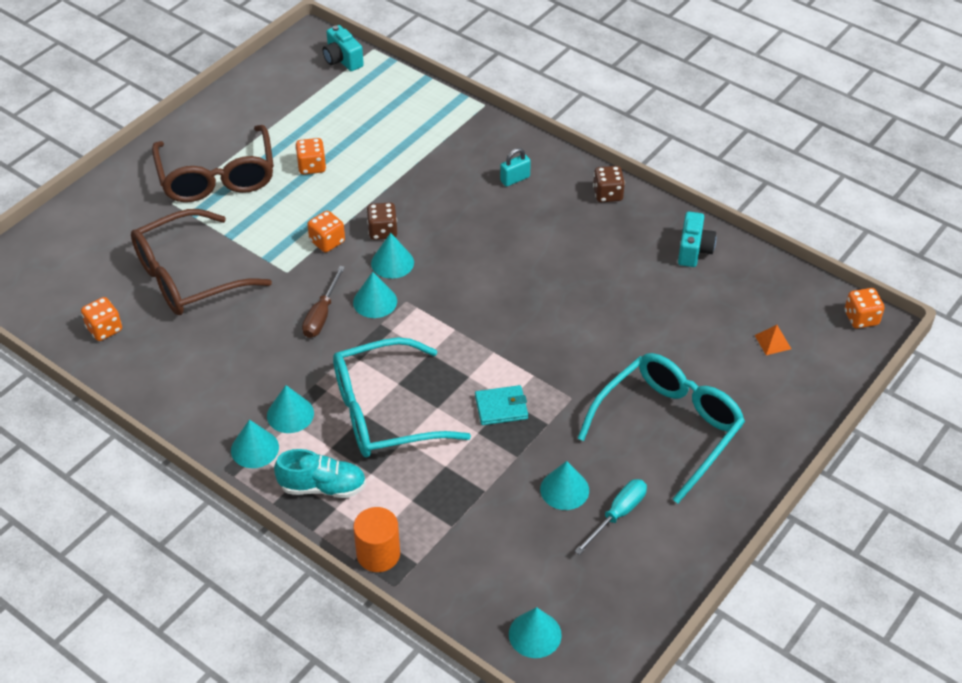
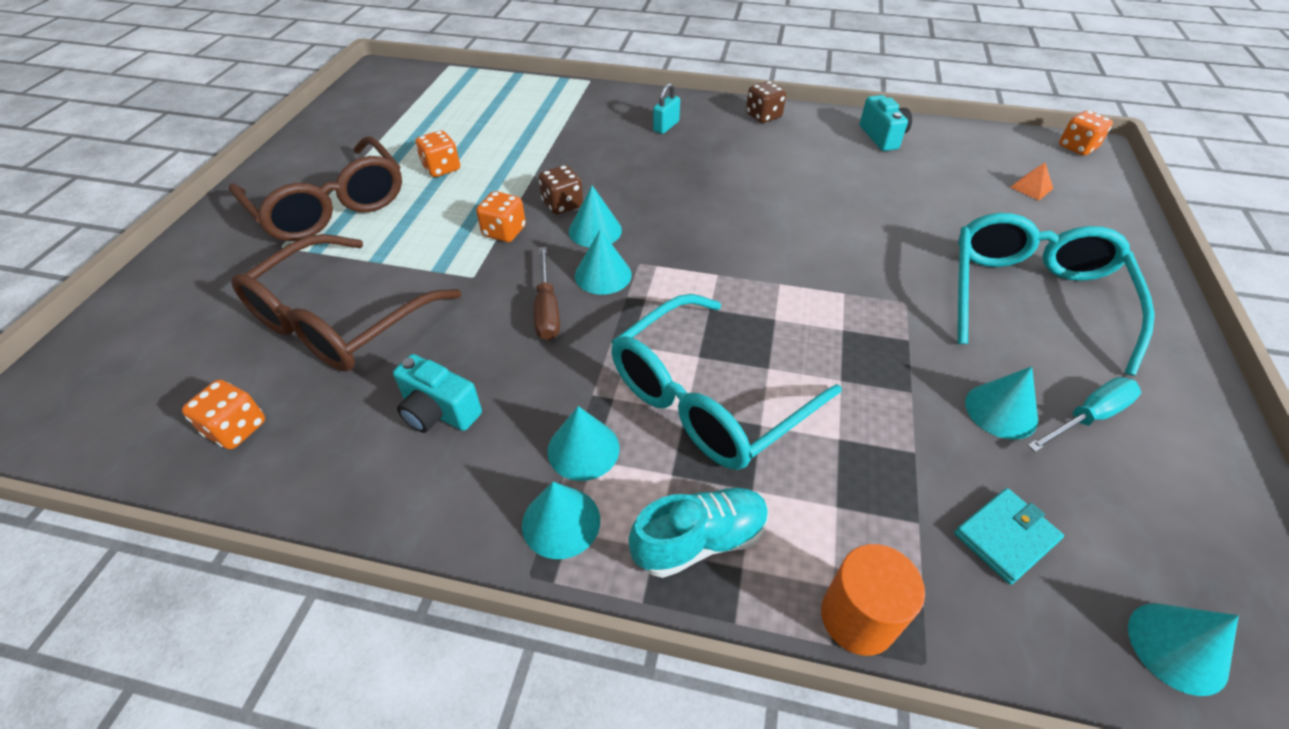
camera: 25 degrees left, 0 degrees up
turquoise camera [322,25,364,71] -> turquoise camera moved to [393,354,482,433]
turquoise wallet [475,385,528,425] -> turquoise wallet moved to [954,488,1064,585]
turquoise screwdriver [575,479,647,555] -> turquoise screwdriver turned 45 degrees clockwise [1027,377,1141,452]

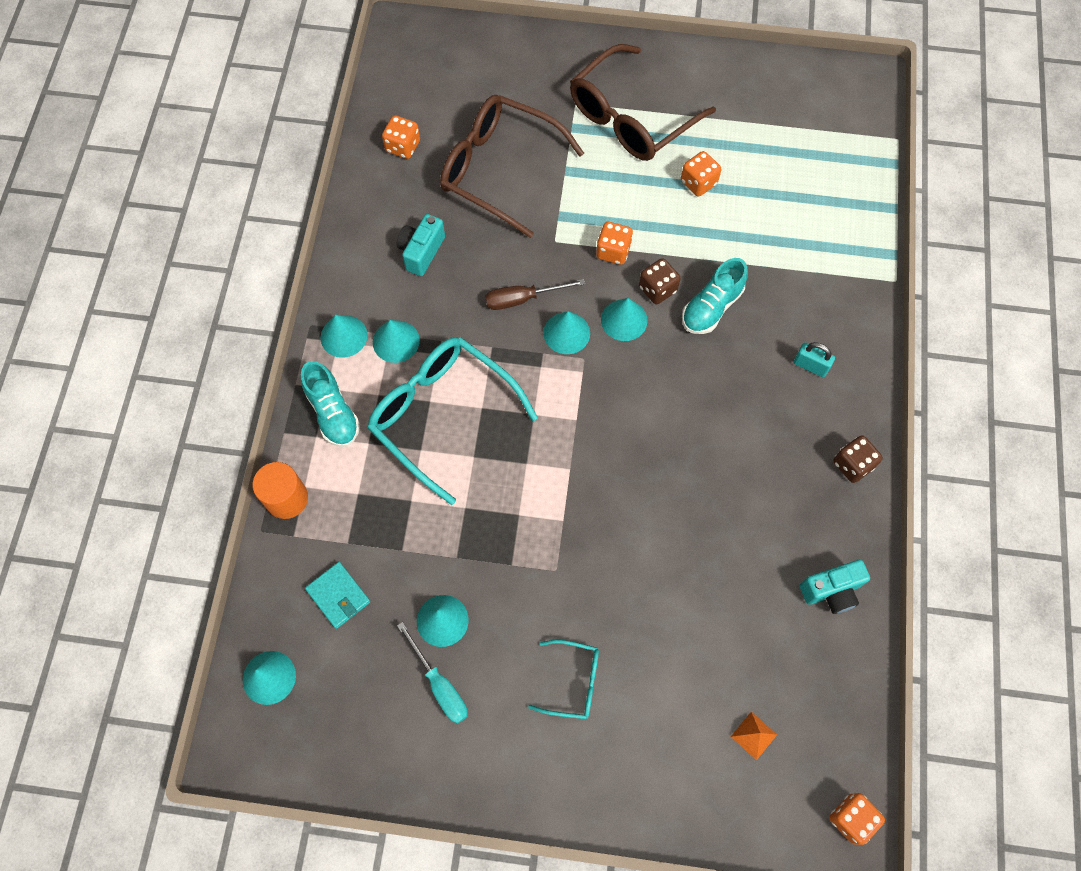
camera: 85 degrees right, 20 degrees up
turquoise glasses [958,213,1155,376] -> turquoise glasses [528,640,599,719], size x0.49
none -> turquoise shoe [682,258,748,334]

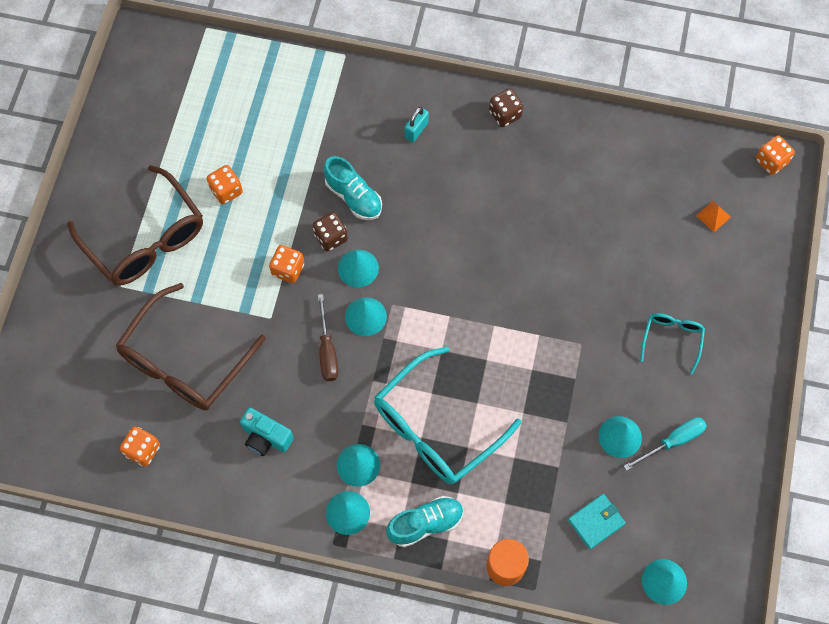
camera: 85 degrees left, 0 degrees up
turquoise camera [800,560,870,614] -> none

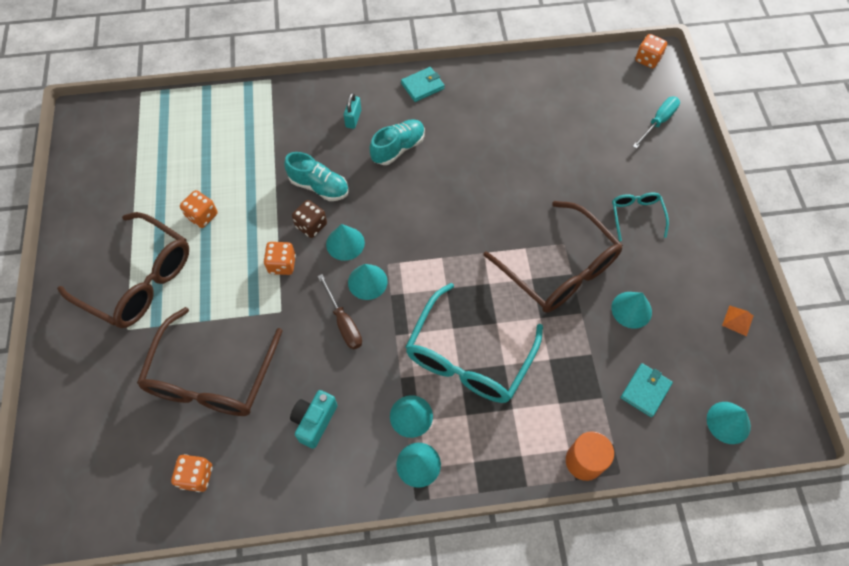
camera: 20 degrees left, 5 degrees down
turquoise camera [240,407,294,456] -> turquoise camera turned 105 degrees clockwise [290,390,337,449]
turquoise shoe [386,496,463,547] -> turquoise shoe moved to [370,119,425,165]
brown dice [489,88,523,127] -> turquoise wallet [401,67,445,102]
turquoise screwdriver [624,417,707,471] -> turquoise screwdriver moved to [633,97,680,149]
orange pyramid [696,201,731,232] -> orange pyramid moved to [722,305,753,336]
none -> brown glasses [483,201,623,313]

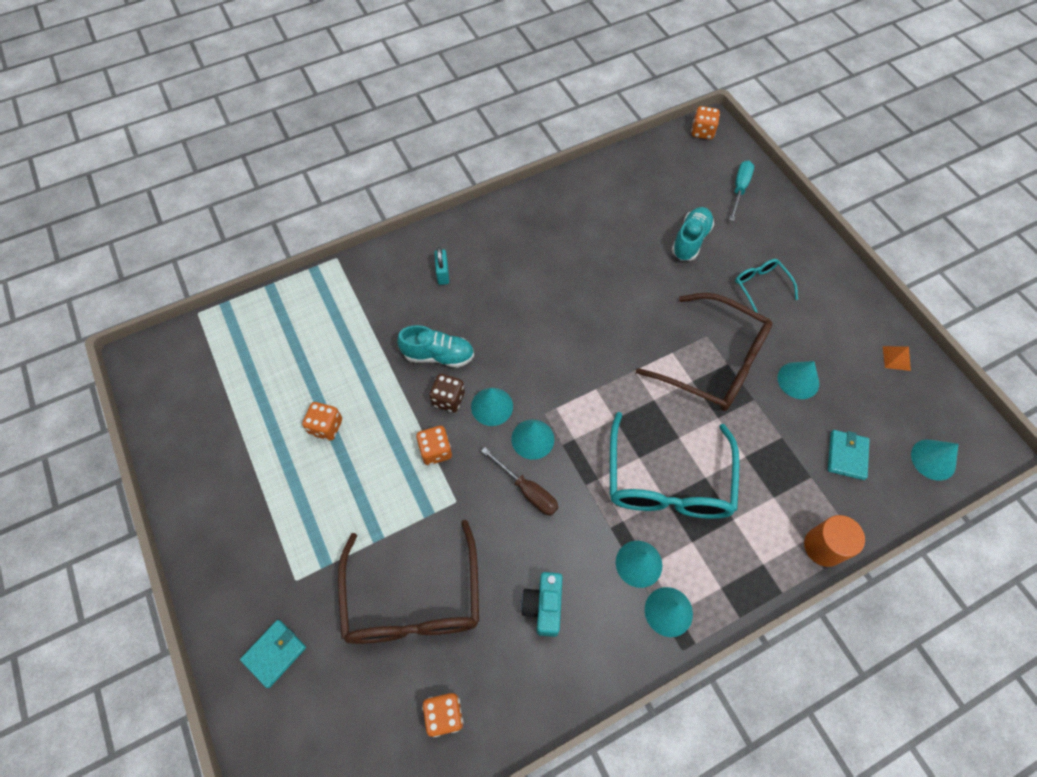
camera: 20 degrees left, 0 degrees up
brown glasses [57,212,189,328] -> none
turquoise shoe [370,119,425,165] -> turquoise shoe moved to [672,207,714,261]
turquoise wallet [401,67,445,102] -> turquoise wallet moved to [240,620,306,688]

